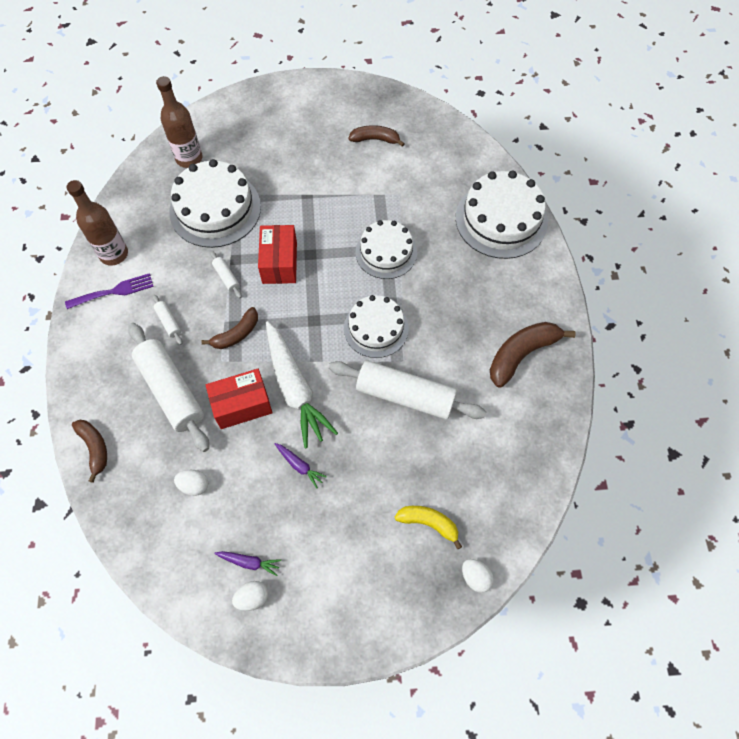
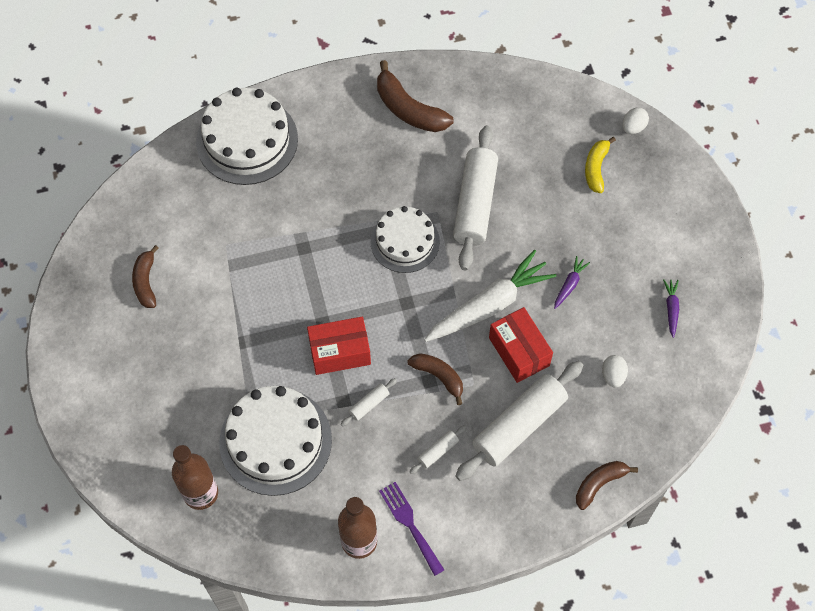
camera: 100 degrees left, 0 degrees up
white egg [232,581,268,611] -> none
white cake [355,220,417,279] -> none

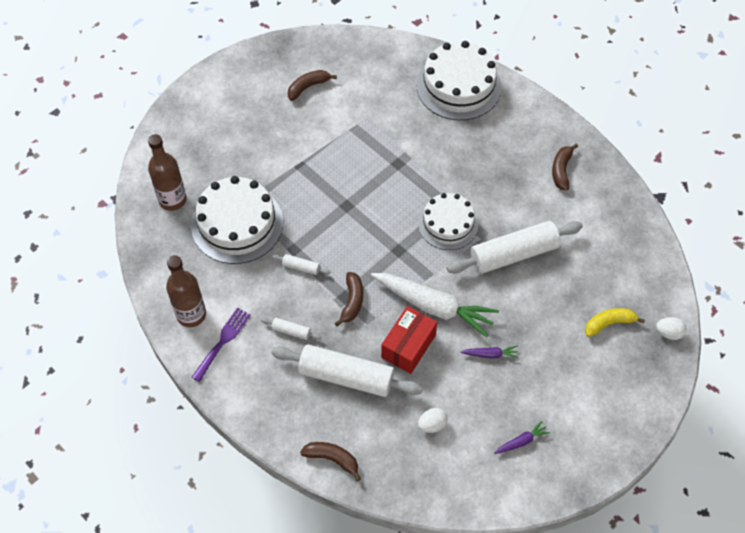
camera: 60 degrees right, 5 degrees down
red box [307,317,371,375] -> none
brown banana [377,60,453,132] -> brown banana [552,144,578,191], size x0.64

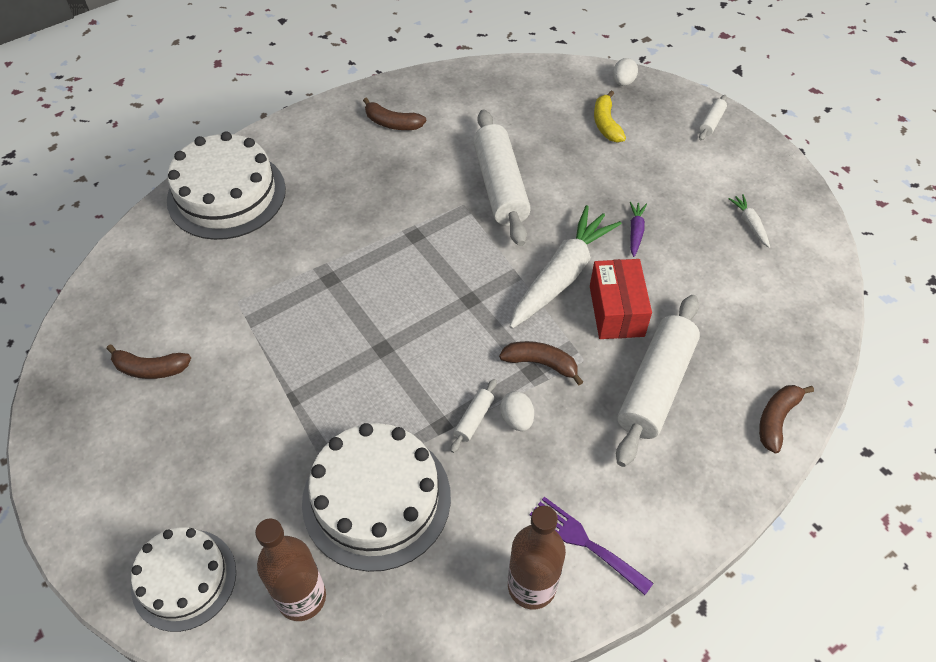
camera: 80 degrees left, 5 degrees down
white rolling pin [261,318,321,340] -> white rolling pin moved to [699,95,727,140]
brown banana [288,70,337,101] -> brown banana turned 60 degrees counterclockwise [107,345,191,379]
red box [381,306,437,374] -> red box turned 45 degrees clockwise [590,259,652,339]
white cake [418,193,478,250] -> white cake moved to [131,527,236,632]
white egg [418,408,448,433] -> white egg moved to [500,391,534,431]
purple carrot [494,421,550,454] -> white carrot [728,194,770,248]

